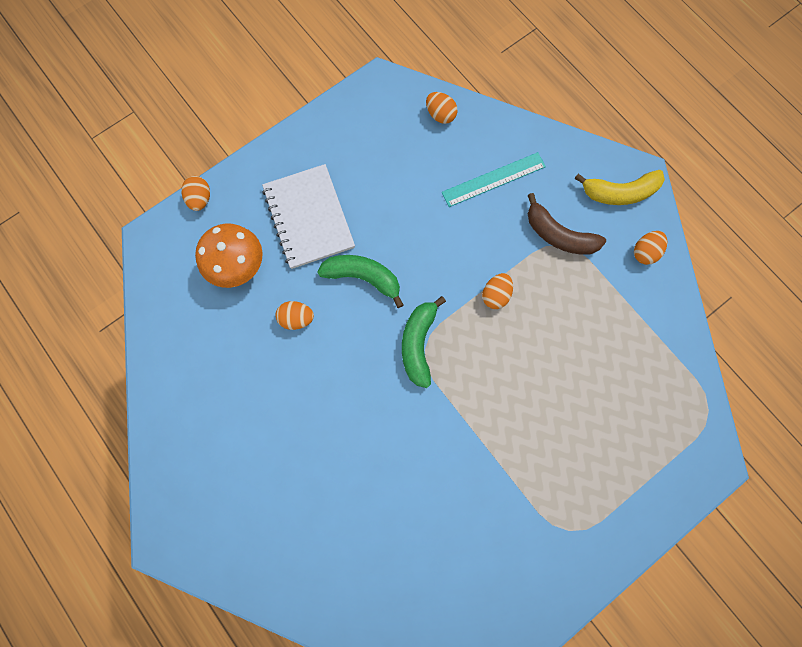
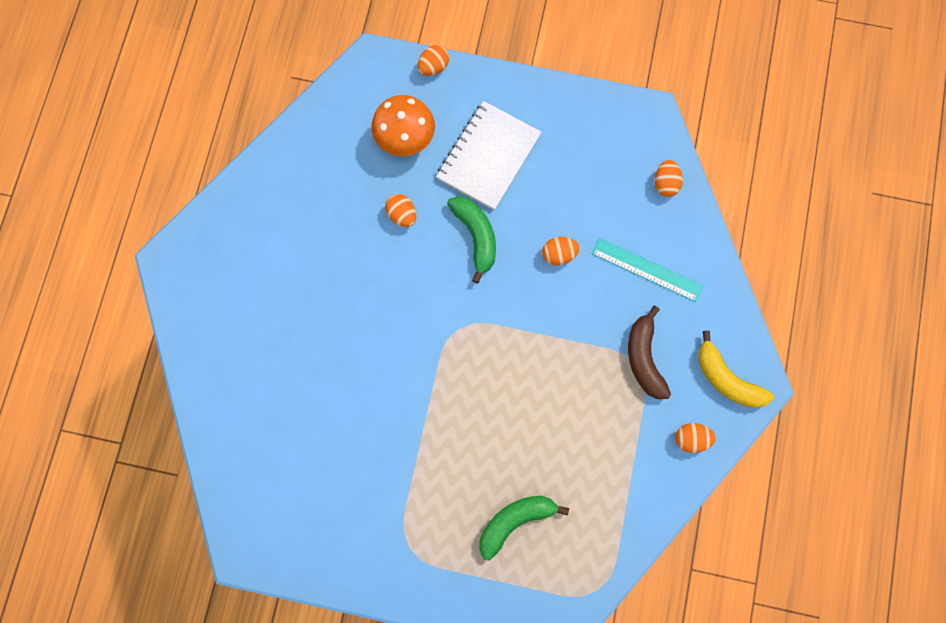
camera: 50 degrees right, 0 degrees up
green banana [402,296,446,388] -> green banana moved to [479,496,569,561]
orange egg [482,273,513,309] -> orange egg moved to [542,237,580,265]

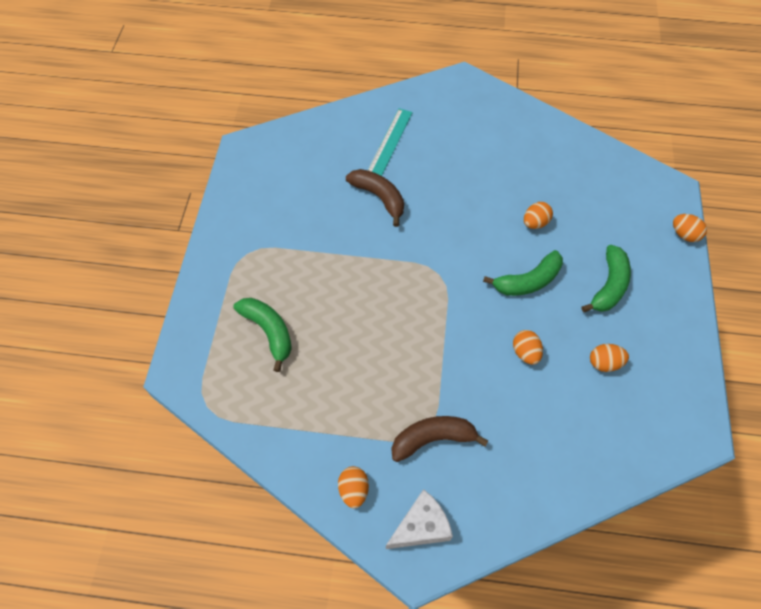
camera: 85 degrees right, 15 degrees down
orange mushroom [371,95,435,156] -> none
white notebook [436,101,542,210] -> green banana [581,245,631,312]
turquoise ruler [592,238,703,302] -> turquoise ruler moved to [368,108,413,176]
orange egg [655,160,683,197] -> orange egg moved to [590,344,629,372]
yellow banana [698,331,774,408] -> white cheese [386,489,453,549]
none -> brown banana [346,169,404,227]

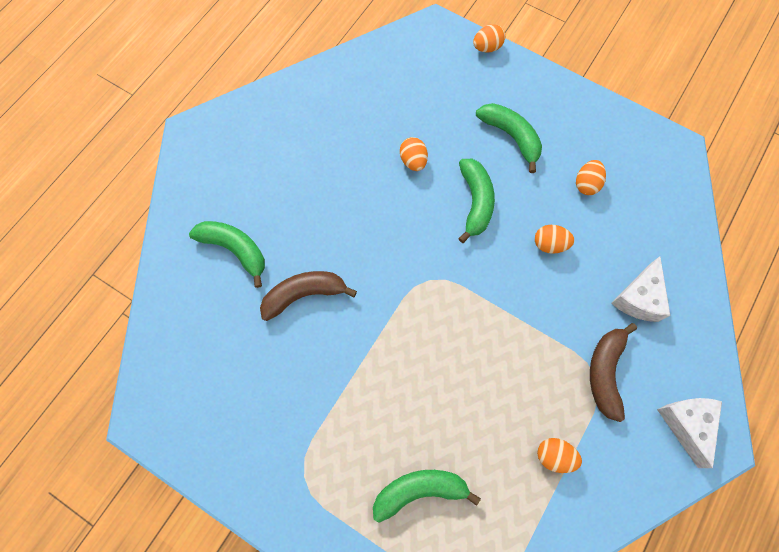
camera: 65 degrees left, 10 degrees up
orange egg [338,466,369,508] -> orange egg moved to [537,438,582,473]
turquoise ruler [368,108,413,176] -> green banana [189,221,265,288]
none -> white cheese [611,256,671,322]

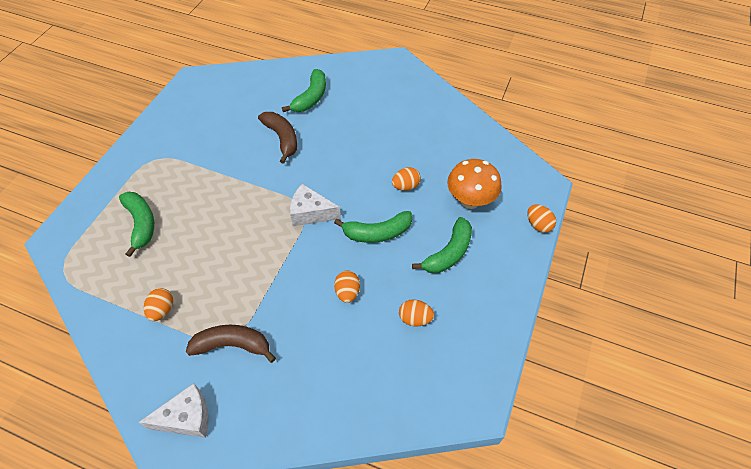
camera: 80 degrees right, 15 degrees down
white cheese [611,256,671,322] -> white cheese moved to [290,184,341,226]
none -> orange mushroom [447,159,502,209]

